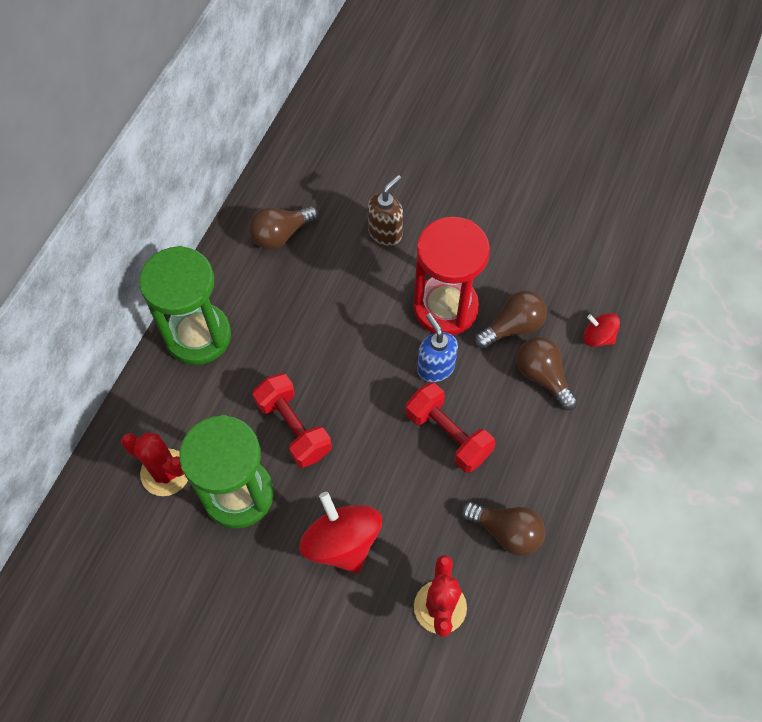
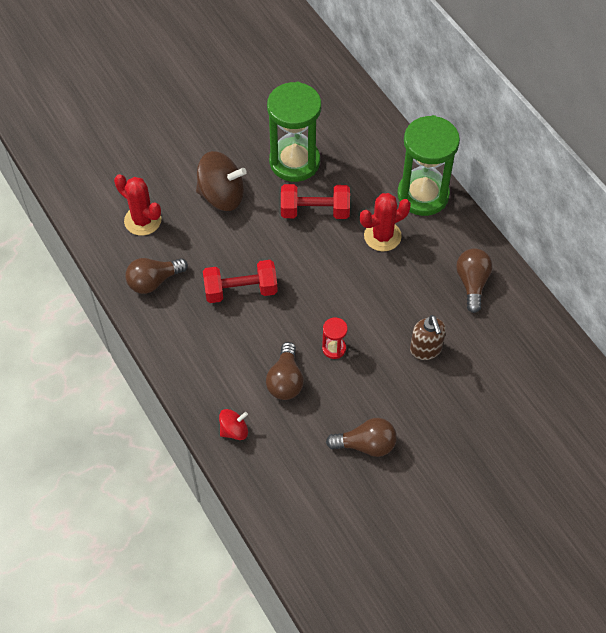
camera: 125 degrees right, 5 degrees down
red cactus [121,433,188,496] -> red cactus moved to [360,193,411,251]
red spinning top [299,492,382,574] -> brown spinning top [196,151,247,211]
red hourglass [413,217,490,335] -> red hourglass [322,318,348,359], size x0.43
blue soap dispenser [417,313,458,382] -> none
brown light bulb [517,337,578,410] -> brown light bulb moved to [326,418,397,457]

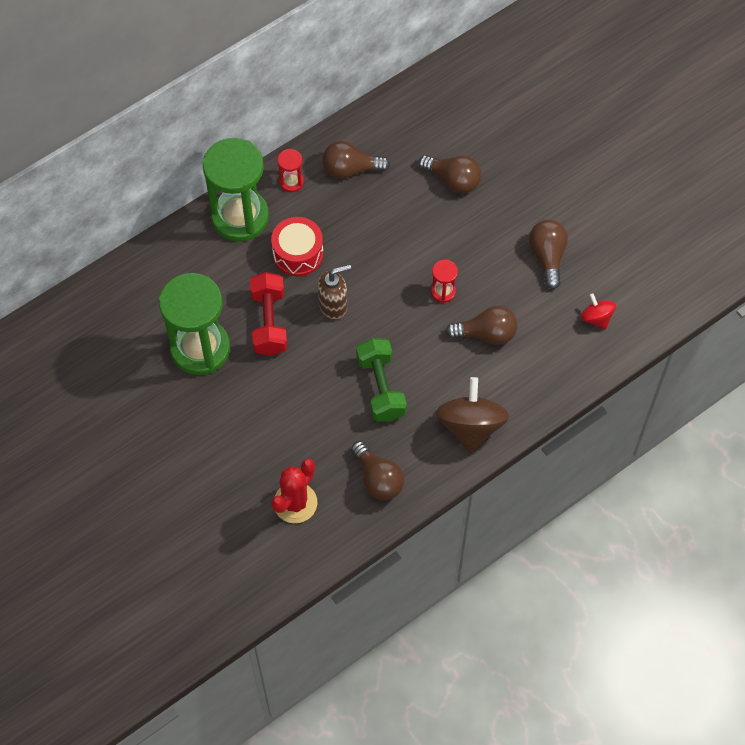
camera: 95 degrees left, 5 degrees up
brown spinning top [196,151,247,211] -> brown spinning top moved to [436,377,509,453]
red dumbbell [203,260,278,303] -> green dumbbell [356,338,407,422]
red spinning top [219,409,248,440] -> red spinning top moved to [581,293,616,330]
red cactus [360,193,411,251] -> red drum [271,217,323,276]
brown soap dispenser [410,315,446,360] -> brown soap dispenser moved to [318,264,351,319]
none -> red hourglass [277,149,304,192]
none -> brown light bulb [418,155,481,193]

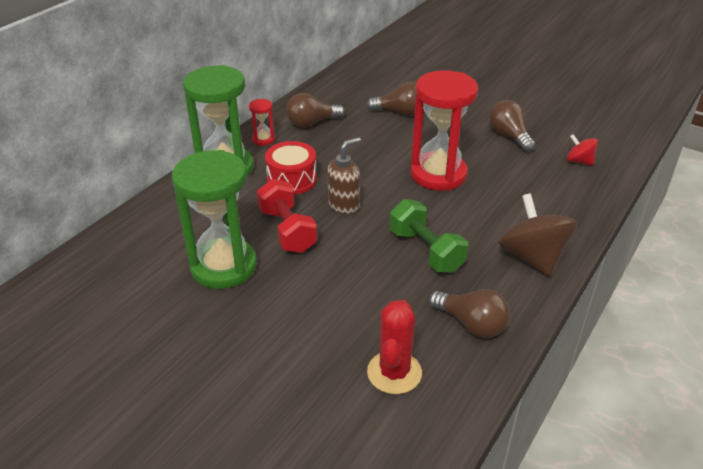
camera: 20 degrees left, 25 degrees down
red hourglass [431,260,458,303] -> red hourglass [411,70,478,191], size x2.34
brown light bulb [446,306,518,345] -> none

